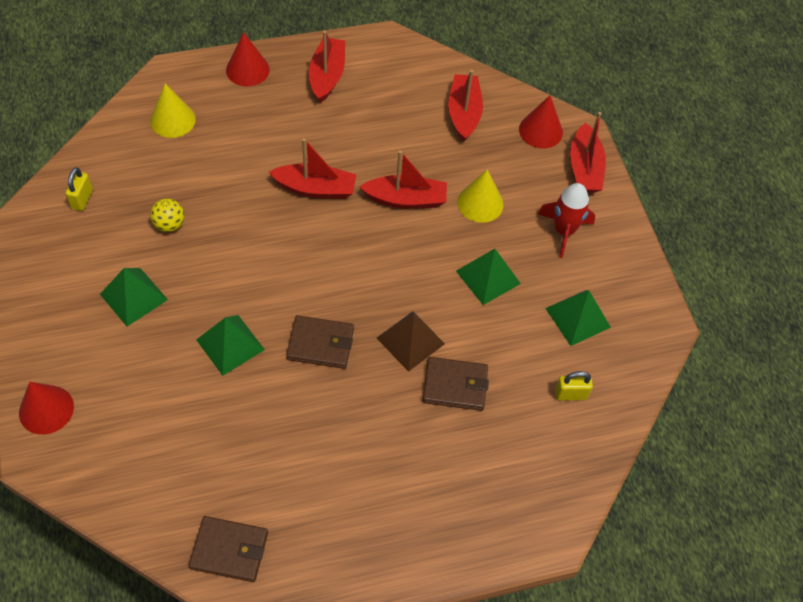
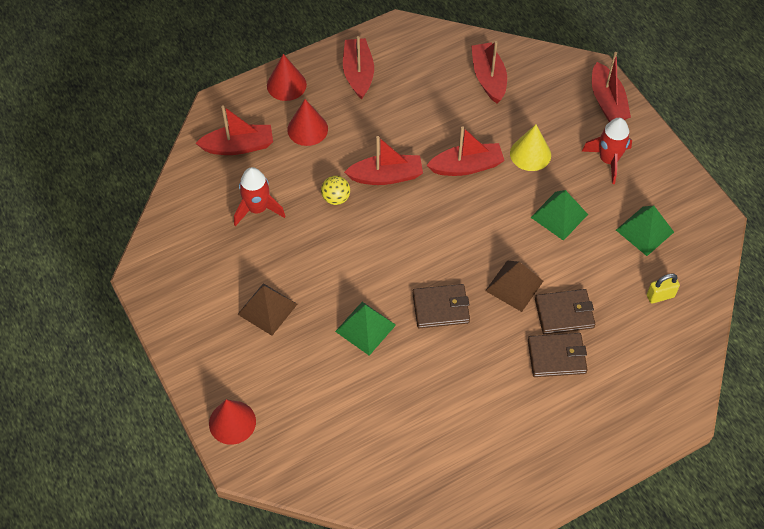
camera: 10 degrees left, 0 degrees up
yellow padlock [65,167,93,211] -> none
green pyramid [100,268,168,327] -> brown pyramid [237,283,297,336]
yellow cone [150,84,196,138] -> red boat [195,105,273,155]
yellow ball [150,199,184,232] -> yellow ball moved to [321,176,350,205]
brown wallet [189,516,268,582] -> brown wallet moved to [528,333,588,377]
red cone [519,96,563,148] -> red cone moved to [287,99,328,146]
none -> red rocket [234,167,285,226]

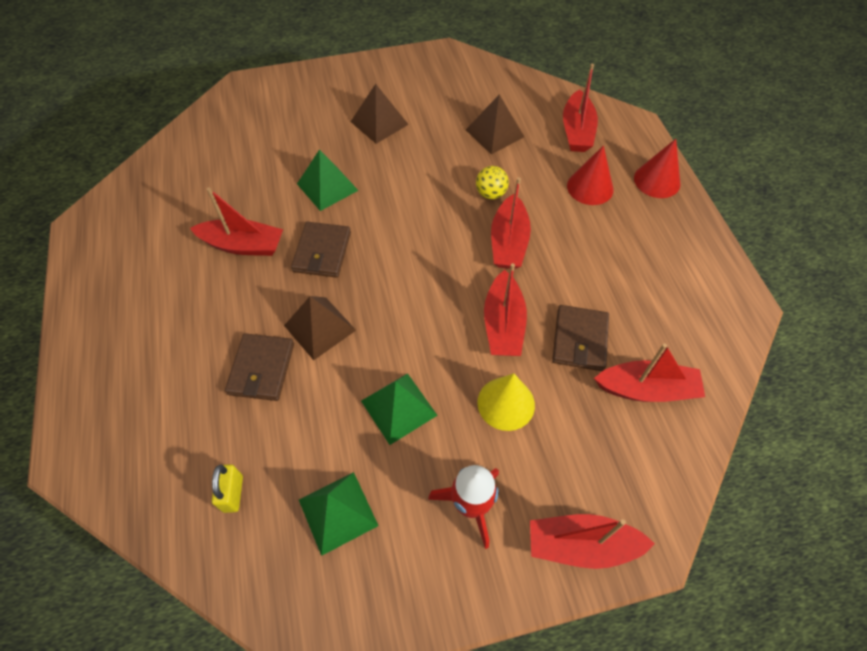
camera: 105 degrees right, 0 degrees up
red cone [209,399,256,445] -> none
red rocket [234,167,285,226] -> brown pyramid [466,95,524,155]
red boat [343,36,374,99] -> red boat moved to [190,188,283,256]
brown wallet [528,333,588,377] -> brown wallet moved to [552,305,609,371]

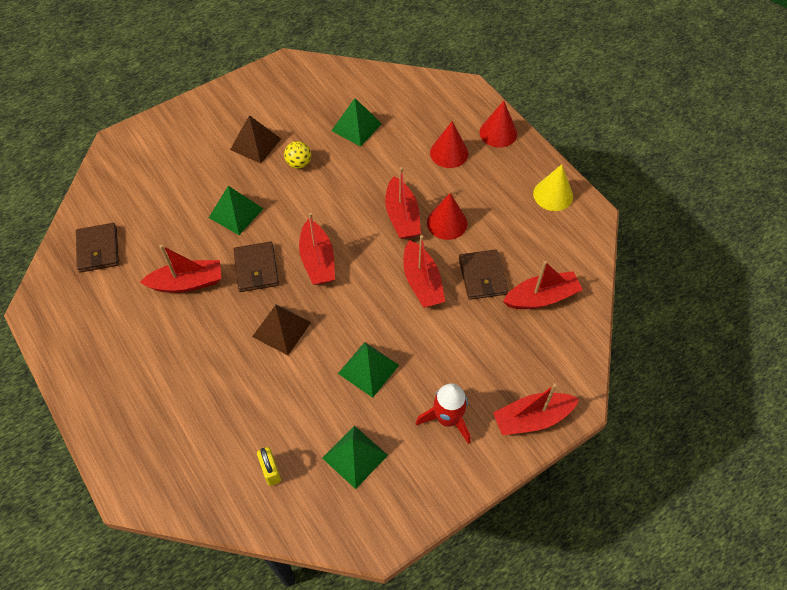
camera: 20 degrees left, 0 degrees up
brown wallet [225,333,294,401] -> brown wallet moved to [76,223,119,273]
brown pyramid [466,95,524,155] -> green pyramid [331,98,382,147]
yellow ball [476,166,509,199] -> yellow ball moved to [284,141,311,169]
yellow cone [477,373,535,431] -> yellow cone moved to [533,164,573,211]
red boat [563,64,598,152] -> red boat moved to [299,213,335,285]
none -> red cone [427,193,467,240]

